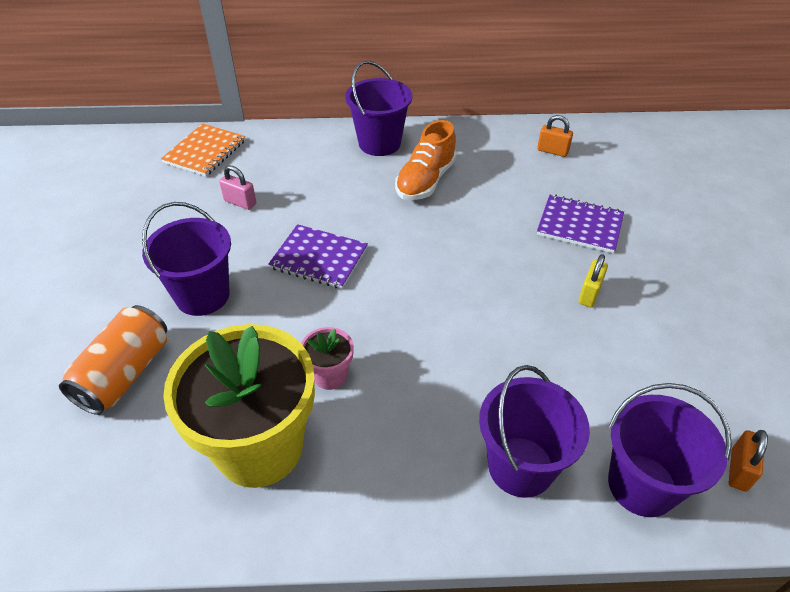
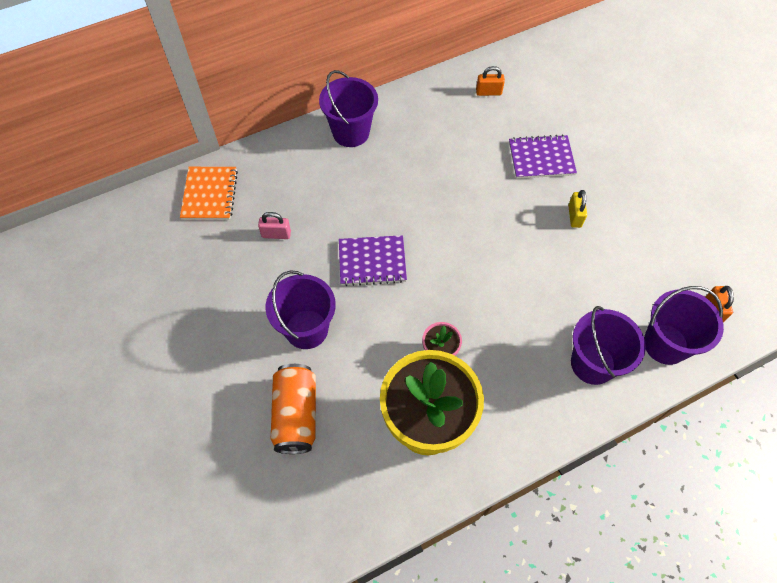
camera: 25 degrees left, 15 degrees up
orange shoe [395,120,457,200] -> none

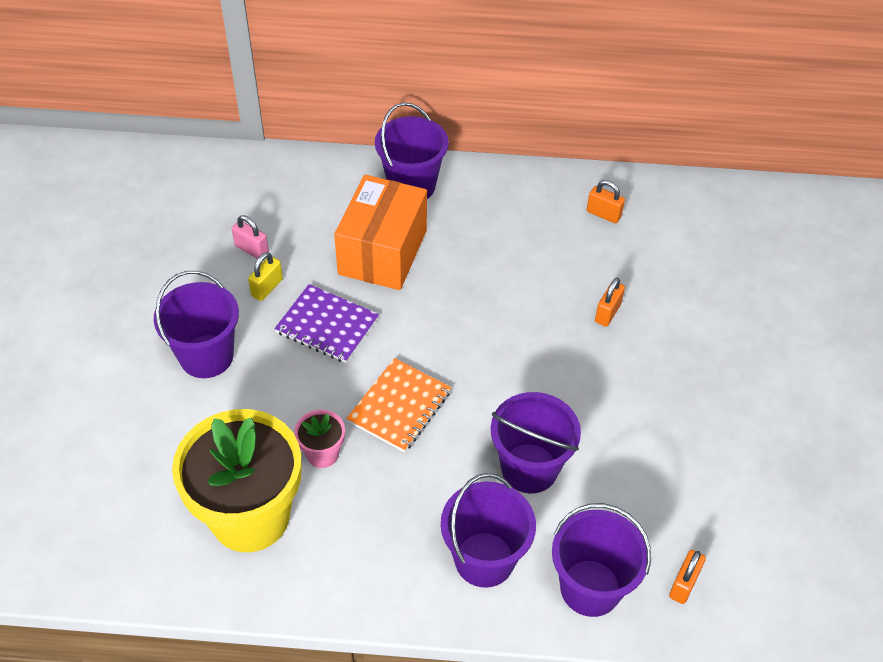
camera: 30 degrees right, 10 degrees down
orange notebook [180,167,238,220] -> orange notebook moved to [346,358,451,452]
orange can [271,364,316,454] -> none
purple notebook [509,134,577,179] -> orange padlock [595,278,625,327]
yellow padlock [568,190,587,228] -> yellow padlock moved to [248,252,283,301]
none -> orange box [334,175,427,290]
none -> purple bucket [491,392,581,493]

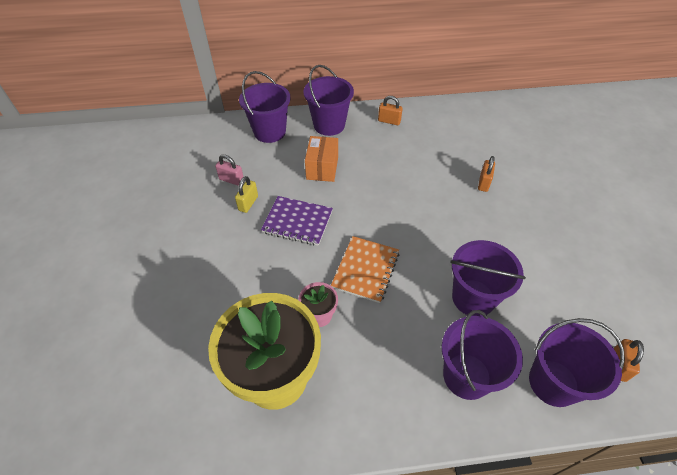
camera: 10 degrees left, 0 degrees up
purple bucket [154,271,239,378] -> purple bucket moved to [239,71,291,143]
orange box [334,175,427,290] -> orange box [305,136,338,182], size x0.62
orange padlock [587,180,625,223] -> orange padlock moved to [378,96,403,125]

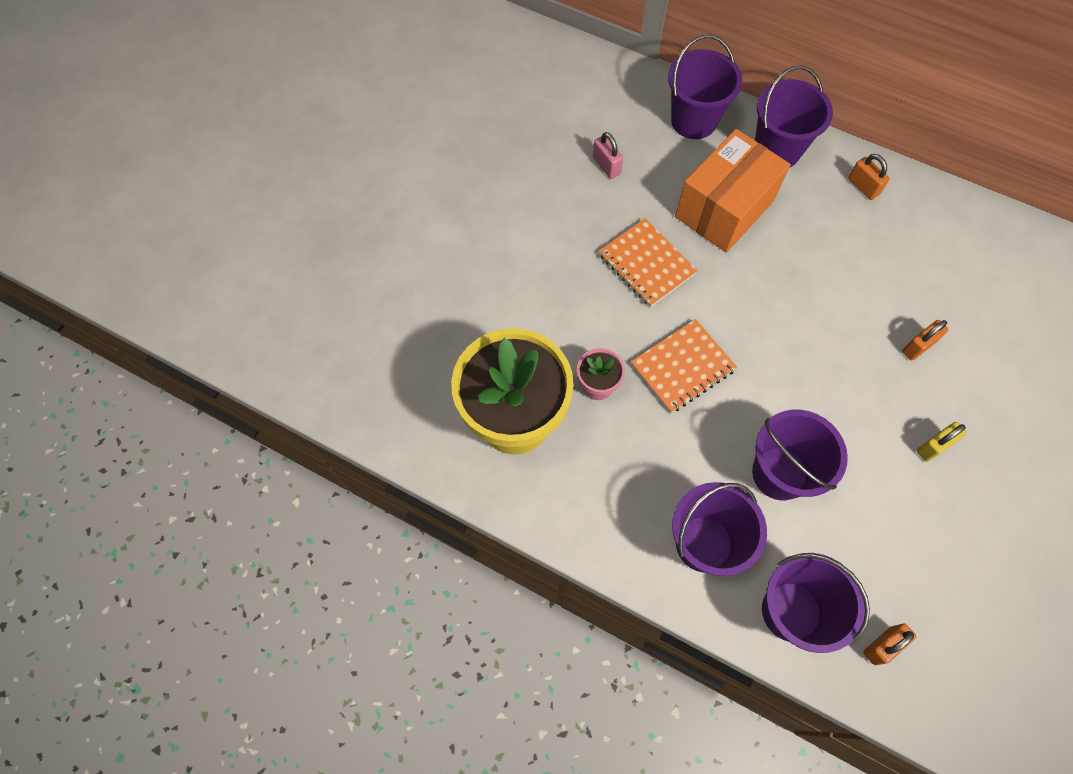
camera: 35 degrees right, 15 degrees up
yellow padlock [235,176,258,213] -> yellow padlock moved to [916,422,967,462]
purple notebook [261,196,333,246] -> orange notebook [599,218,698,307]
orange box [305,136,338,182] -> orange box [675,129,791,253], size x1.62

